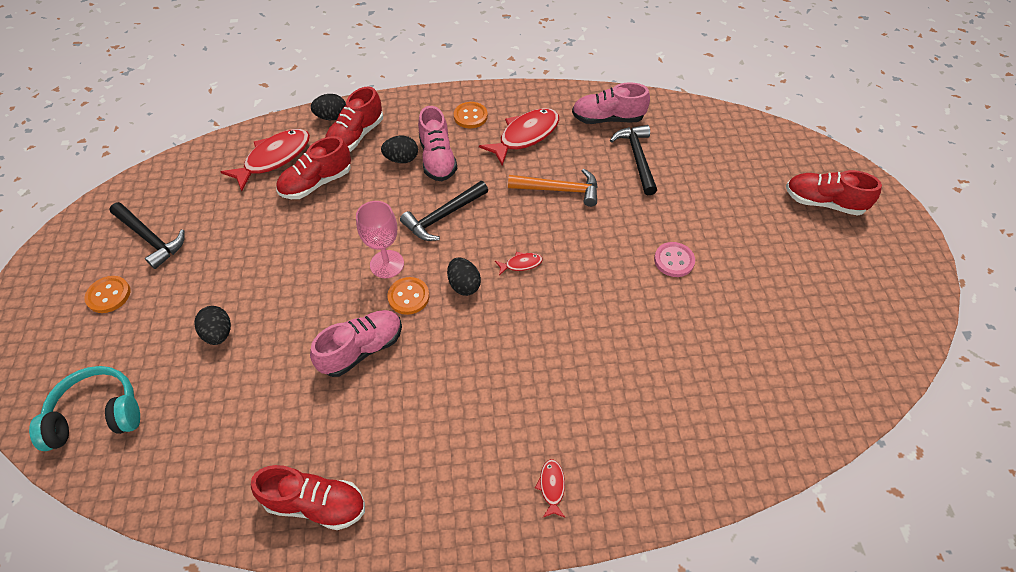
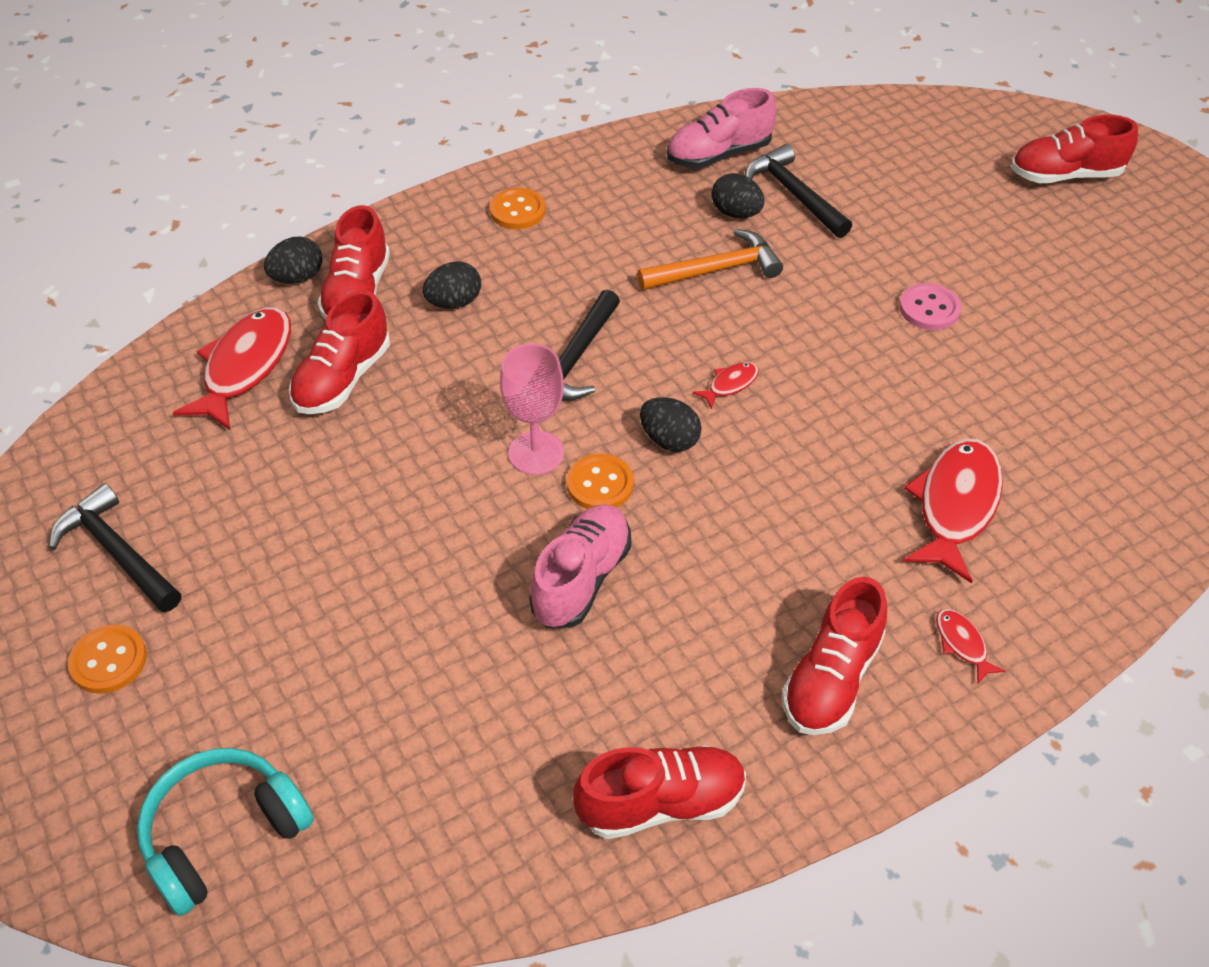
camera: 25 degrees left, 5 degrees down
black hammer [110,202,185,269] -> black hammer turned 150 degrees counterclockwise [49,483,181,612]
black egg [194,306,231,345] -> black egg moved to [712,173,765,218]
pink shoe [418,106,457,181] -> none
red fish [479,108,559,166] -> red fish moved to [903,439,1003,583]
none -> red shoe [782,577,887,735]

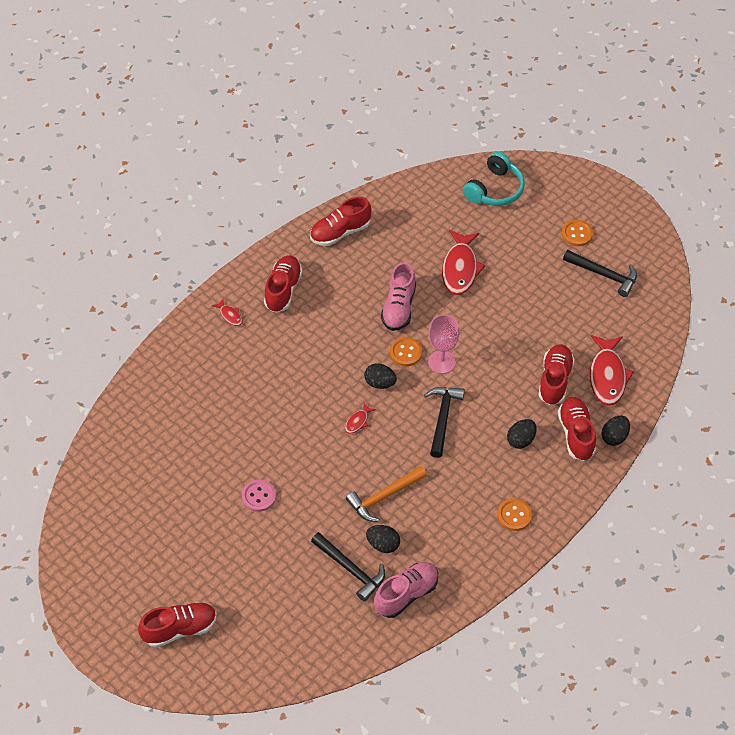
camera: 165 degrees right, 5 degrees up
red fish [903,439,1003,583] -> red fish moved to [442,230,485,295]

